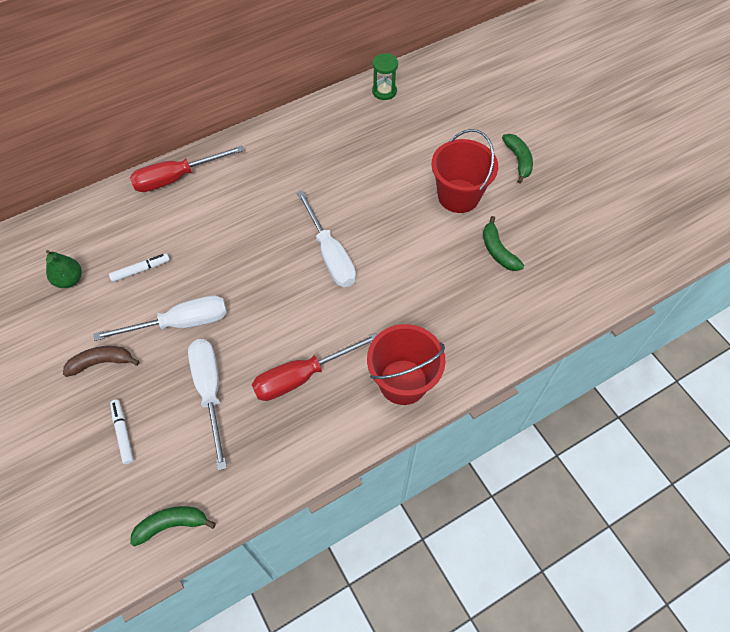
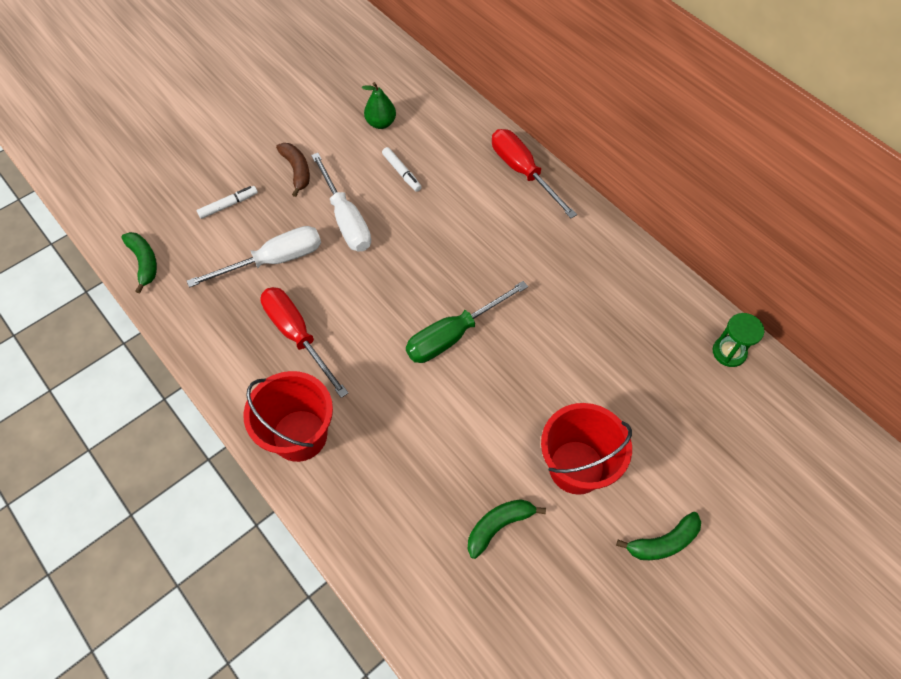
camera: 80 degrees right, 0 degrees up
white screwdriver [297,191,356,287] -> green screwdriver [406,281,528,363]

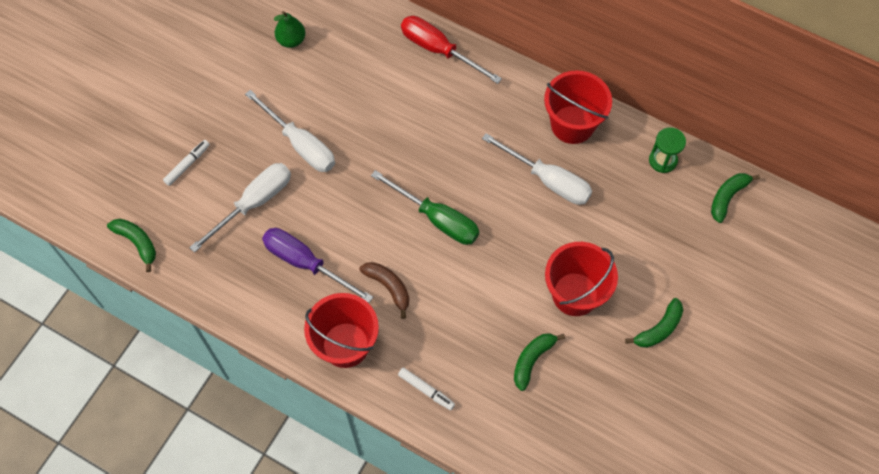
camera: 20 degrees left, 5 degrees up
red screwdriver [260,287,348,398] -> purple screwdriver [262,228,373,303]
brown banana [276,143,310,197] -> brown banana moved to [359,262,409,319]
white marker [382,147,422,192] -> white marker moved to [398,367,455,410]
green screwdriver [406,281,528,363] -> green screwdriver turned 90 degrees counterclockwise [371,170,479,245]
none -> white screwdriver [482,133,592,205]
none -> red bucket [544,70,612,144]
none -> green banana [711,173,760,223]

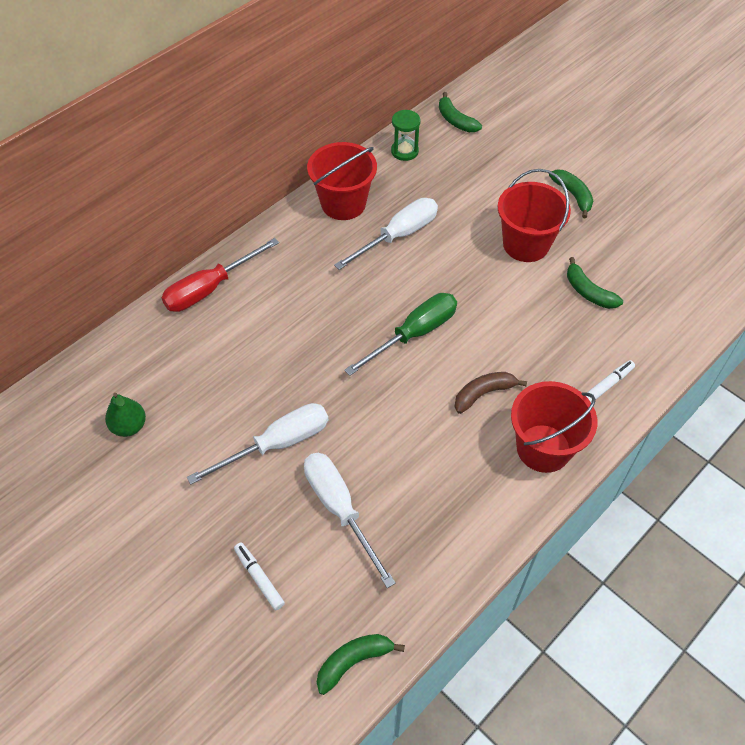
camera: 75 degrees left, 10 degrees down
purple screwdriver [262,228,373,303] -> none

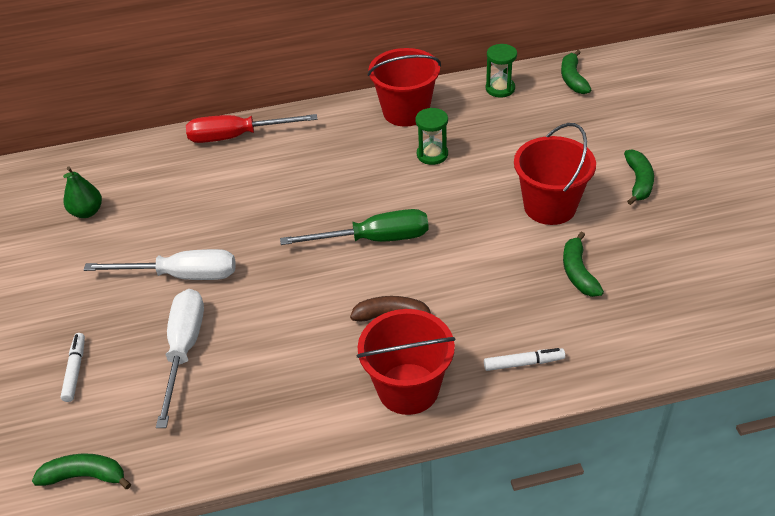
camera: 35 degrees right, 10 degrees down
white screwdriver [334,198,438,270] -> green hourglass [415,108,448,165]

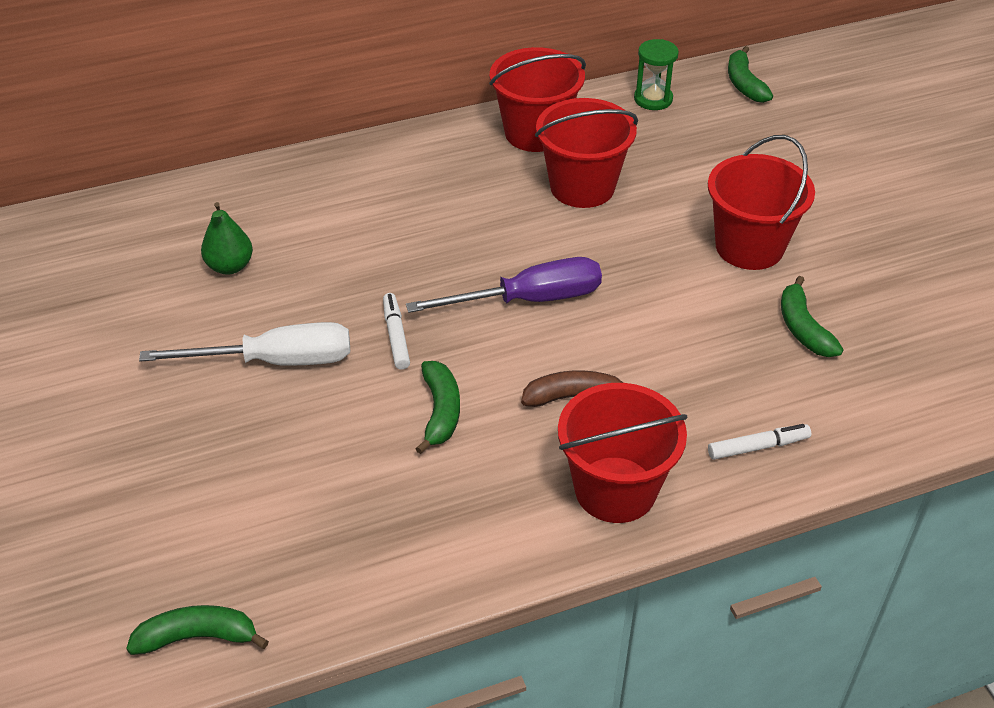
camera: 10 degrees left, 0 degrees up
white marker [61,333,85,402] -> white marker moved to [383,293,410,370]
green pear [63,166,102,218] -> green pear moved to [201,202,253,275]
white screwdriver [156,289,204,428] -> none
red screwdriver [186,114,317,143] -> none
green screwdriver [280,209,428,245] -> purple screwdriver [406,257,602,313]
green hourglass [415,108,448,165] -> red bucket [535,98,638,208]
green banana [624,149,654,205] -> green banana moved to [415,361,460,454]

